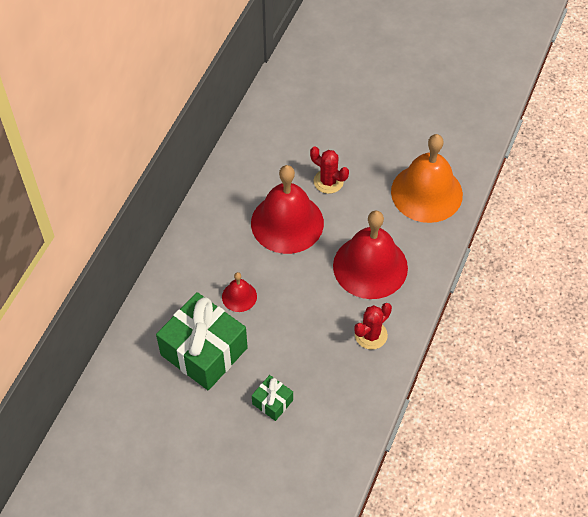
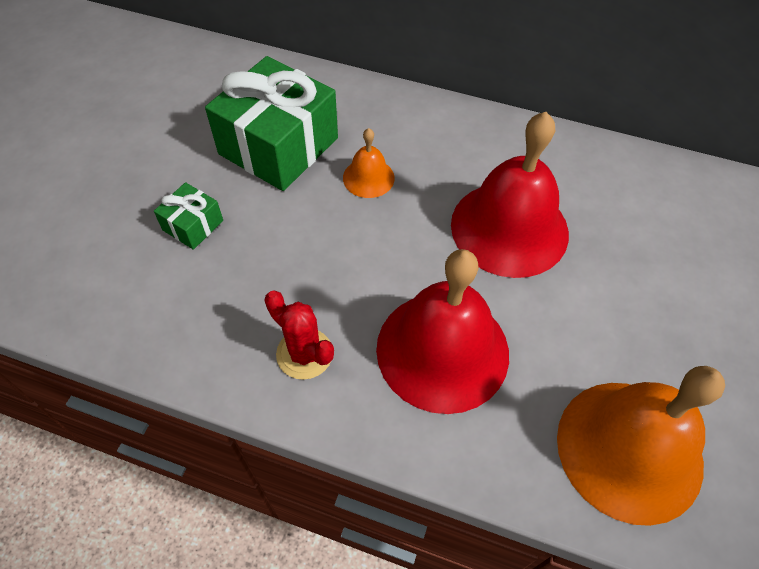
camera: 85 degrees right, 0 degrees up
red bell [222,272,257,312] -> orange bell [343,128,394,198]
red cactus [310,147,349,194] -> none

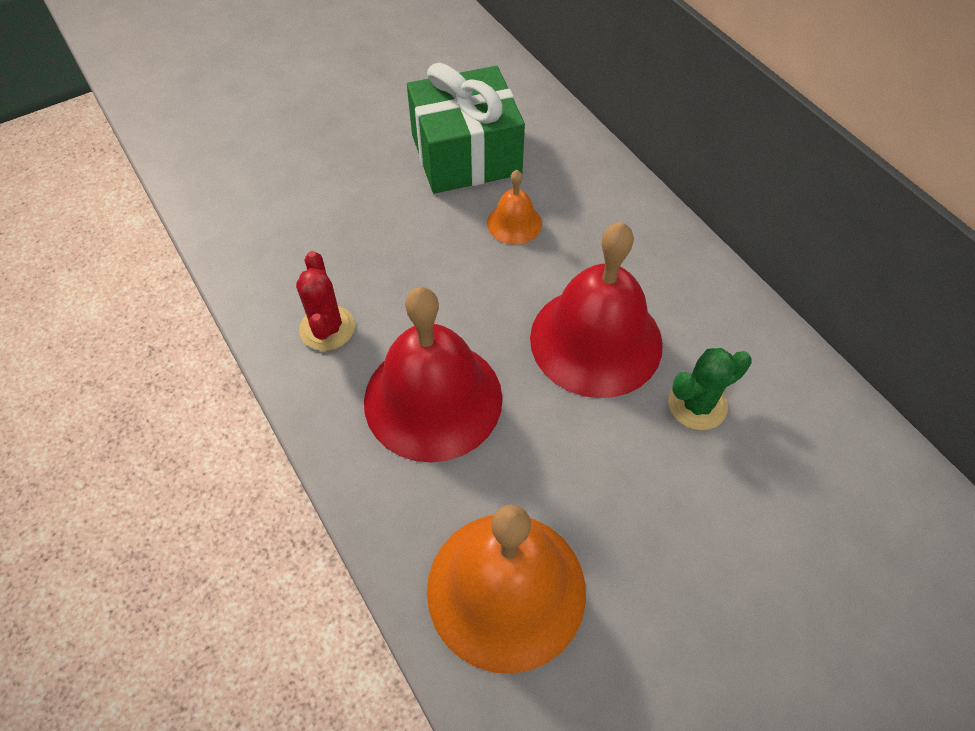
camera: 40 degrees right, 0 degrees up
green gift [154,182,223,250] -> none
none -> green cactus [668,348,752,430]

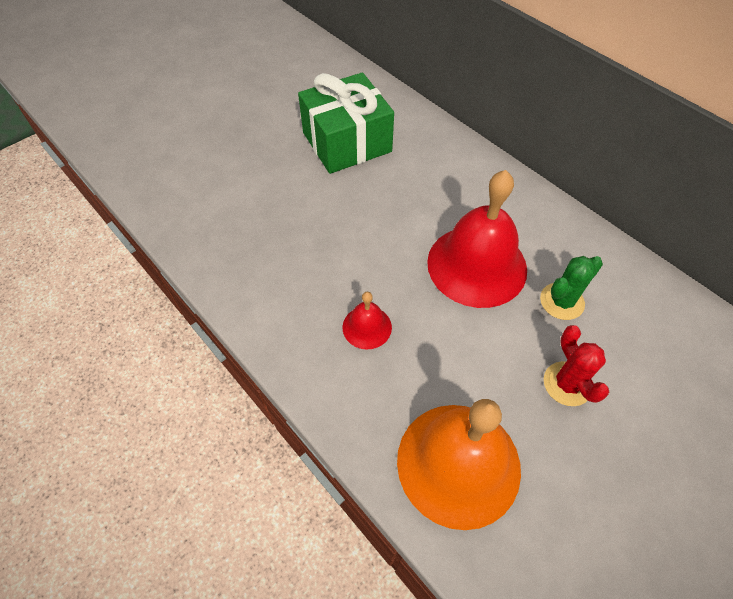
camera: 10 degrees left, 0 degrees up
red cactus [296,251,355,351] -> red cactus moved to [544,325,609,406]
red bell [364,287,503,463] -> red bell [342,292,392,350], size x0.46
orange bell [487,170,542,245] -> none

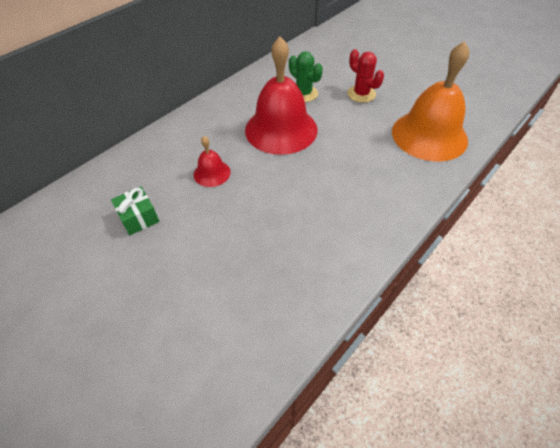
camera: 95 degrees left, 5 degrees down
green gift [298,72,394,174] -> green gift [111,187,159,235], size x0.46
red bell [342,292,392,350] -> red bell moved to [194,136,231,187]
red cactus [544,325,609,406] -> red cactus turned 75 degrees clockwise [348,49,384,103]

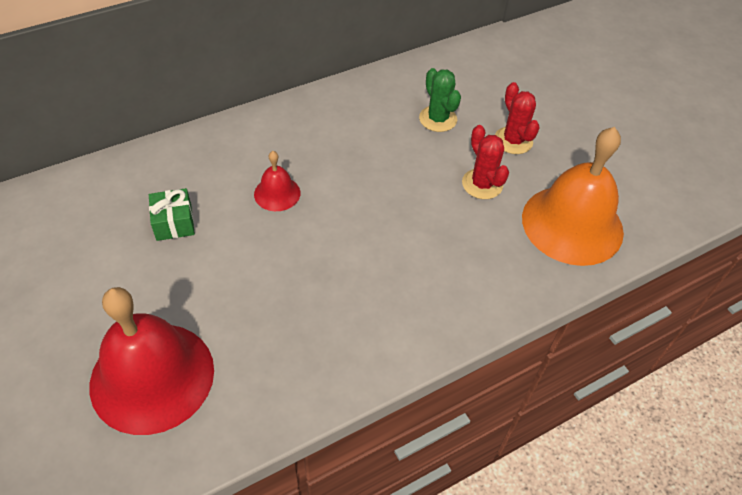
camera: 15 degrees right, 0 degrees up
red bell [245,37,318,155] -> red bell moved to [90,287,214,435]
none -> red cactus [462,125,509,199]

